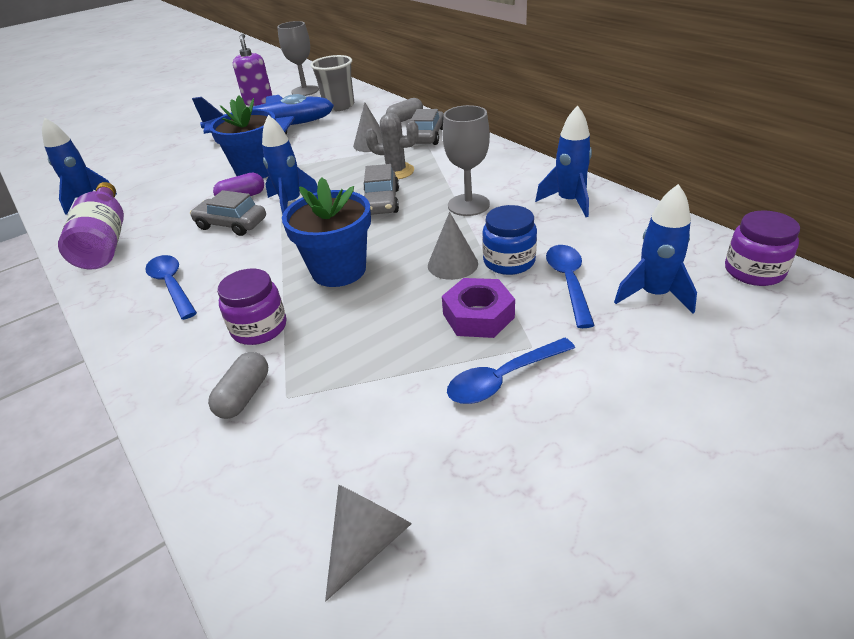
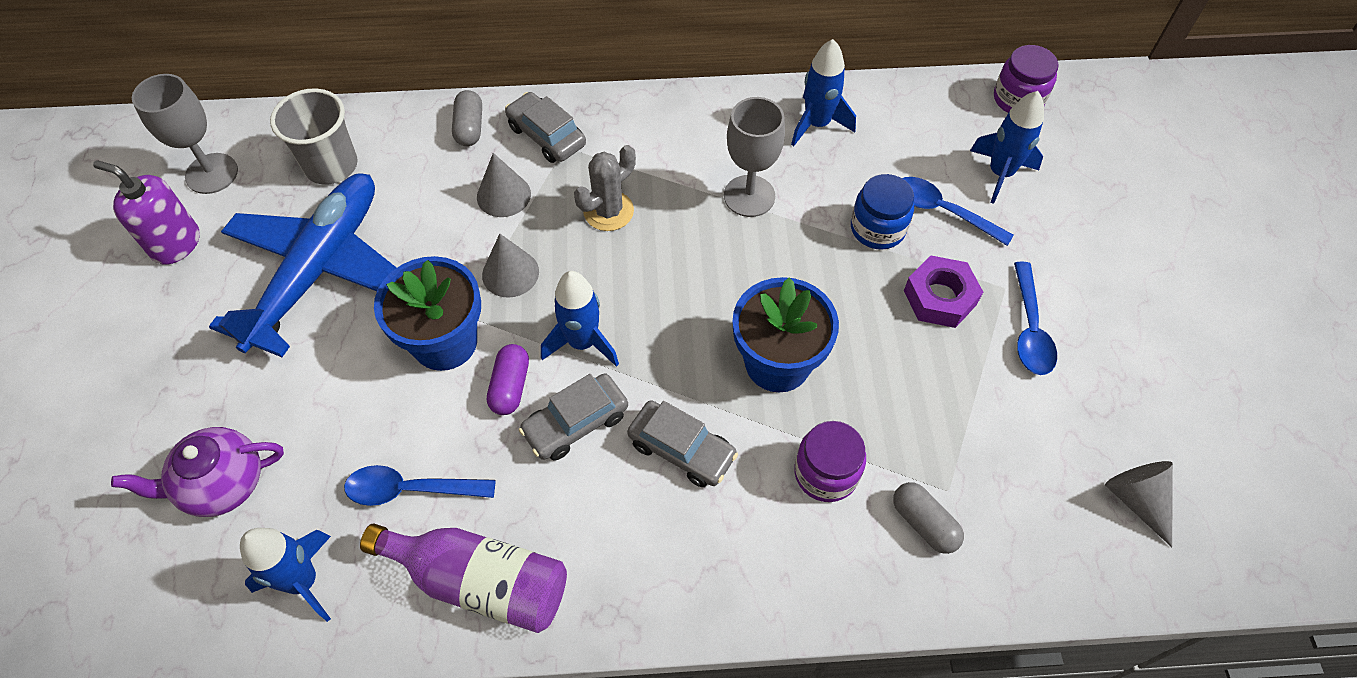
camera: 60 degrees left, 20 degrees up
blue spoon [145,255,197,320] -> blue spoon moved to [344,465,496,506]
grey car [363,164,399,215] -> grey car moved to [627,400,738,487]
grey cone [428,212,478,280] -> grey cone moved to [482,234,539,298]
none -> purple teapot [111,427,284,517]

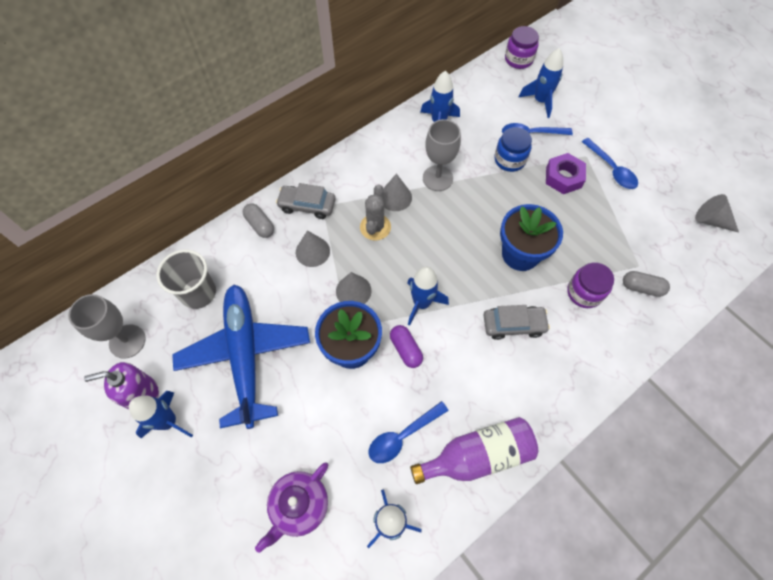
camera: 35 degrees left, 5 degrees up
grey car [519,373,628,461] -> none
none -> blue rocket [129,391,193,438]
none -> grey cone [383,173,412,211]

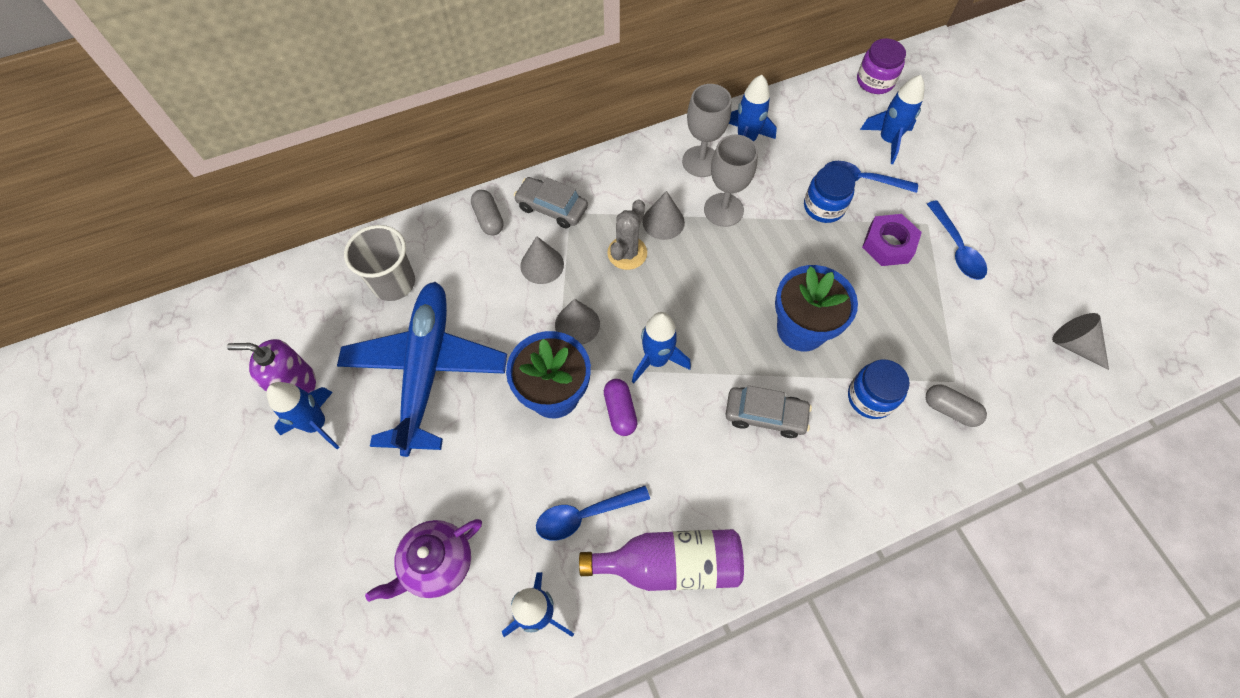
camera: 15 degrees right, 0 degrees up
grey goblet [68,294,146,359] -> grey goblet moved to [682,84,731,177]
purple jar [567,262,614,308] -> blue jar [848,359,910,419]

